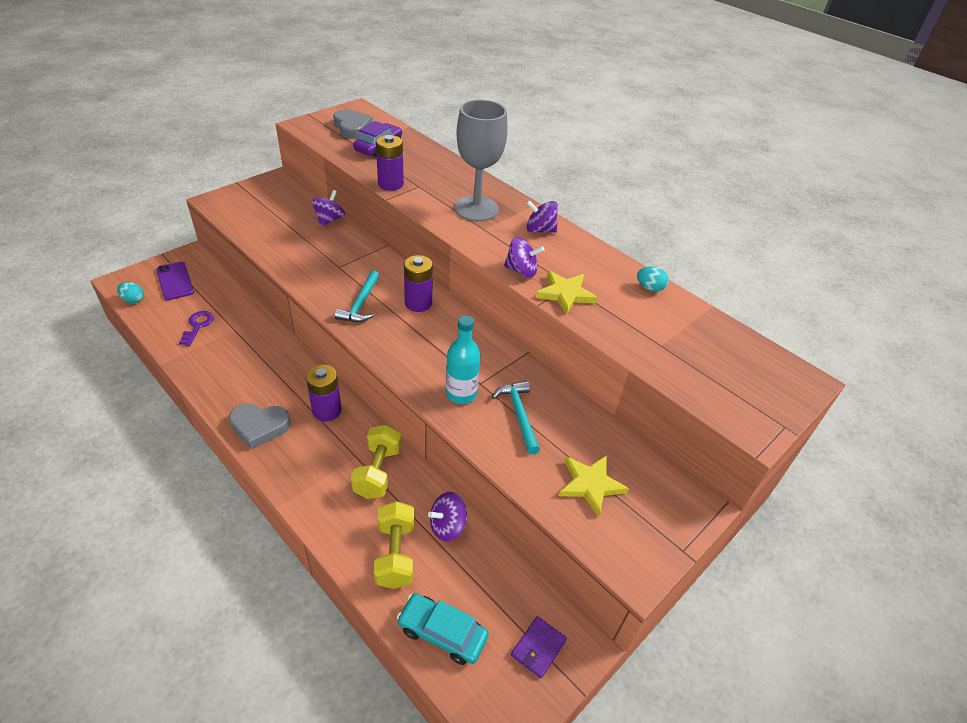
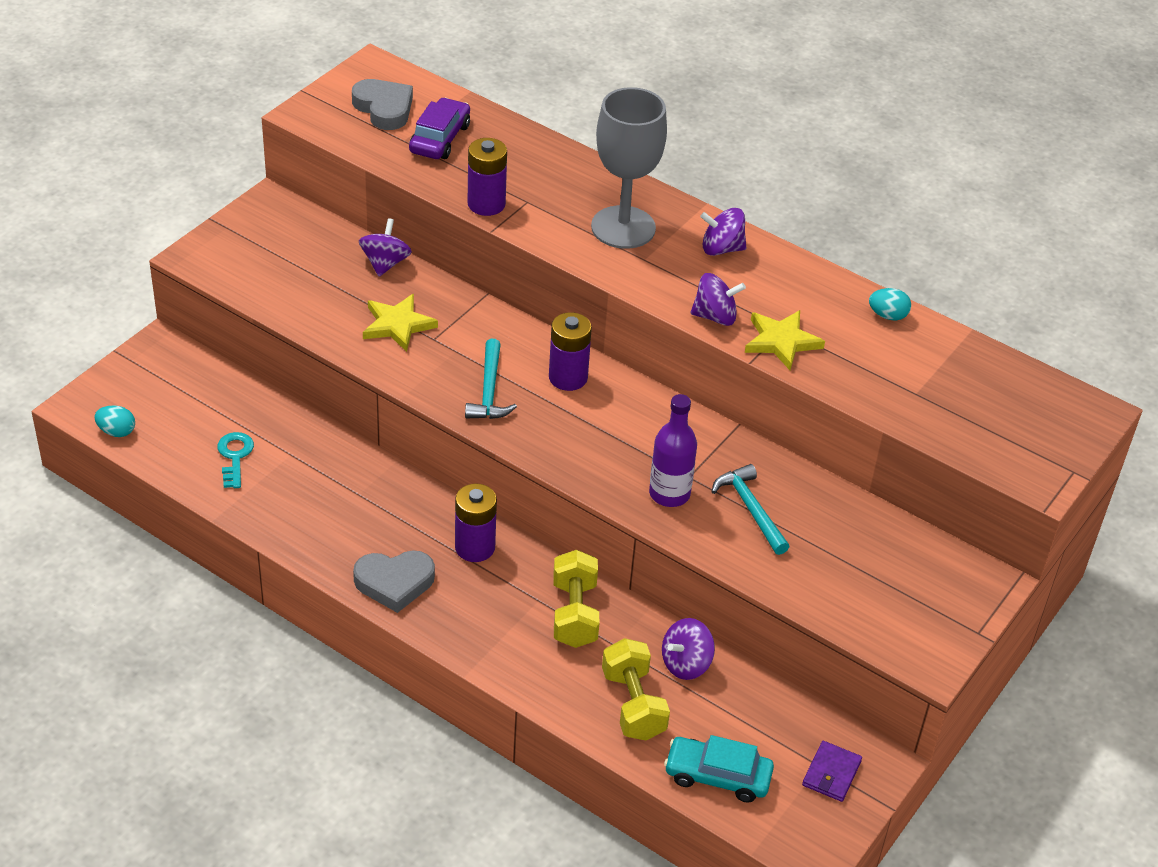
camera: 10 degrees left, 0 degrees up
purple phone [156,262,194,300] -> none
purple key [179,311,214,346] -> turquoise key [217,432,254,488]
turquoise bottle [446,315,480,404] -> purple bottle [649,394,697,507]
yellow star [559,455,629,517] -> yellow star moved to [363,294,438,352]

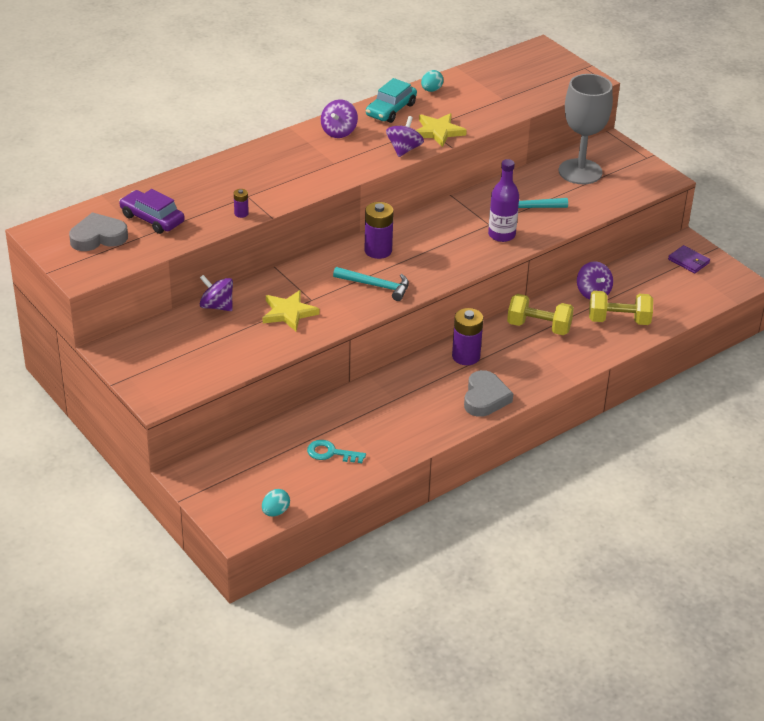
camera: 70 degrees left, 5 degrees down
purple battery [468,138,507,216] -> purple battery [234,189,249,218], size x0.49
grey goblet [591,87,667,249] -> grey goblet moved to [559,74,613,184]
turquoise car [664,735,774,803] -> turquoise car moved to [366,78,417,123]

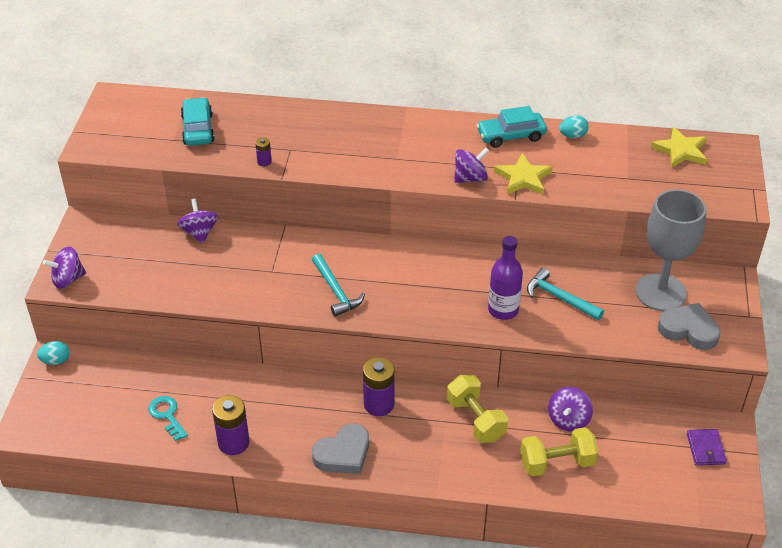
camera: 45 degrees right, 5 degrees up
grey heart [69,212,128,251] -> grey heart moved to [658,303,721,350]
purple car [119,189,185,234] -> turquoise car [181,97,215,146]
turquoise egg [262,489,290,516] -> turquoise egg moved to [37,341,70,365]
yellow star [263,290,320,331] -> yellow star moved to [651,127,707,168]
purple spinning top [321,99,358,138] -> purple spinning top moved to [43,246,86,289]
purple battery [365,202,394,259] -> purple battery moved to [212,395,249,455]
yellow dumbbell [589,291,653,325] -> yellow dumbbell turned 60 degrees counterclockwise [520,427,598,476]

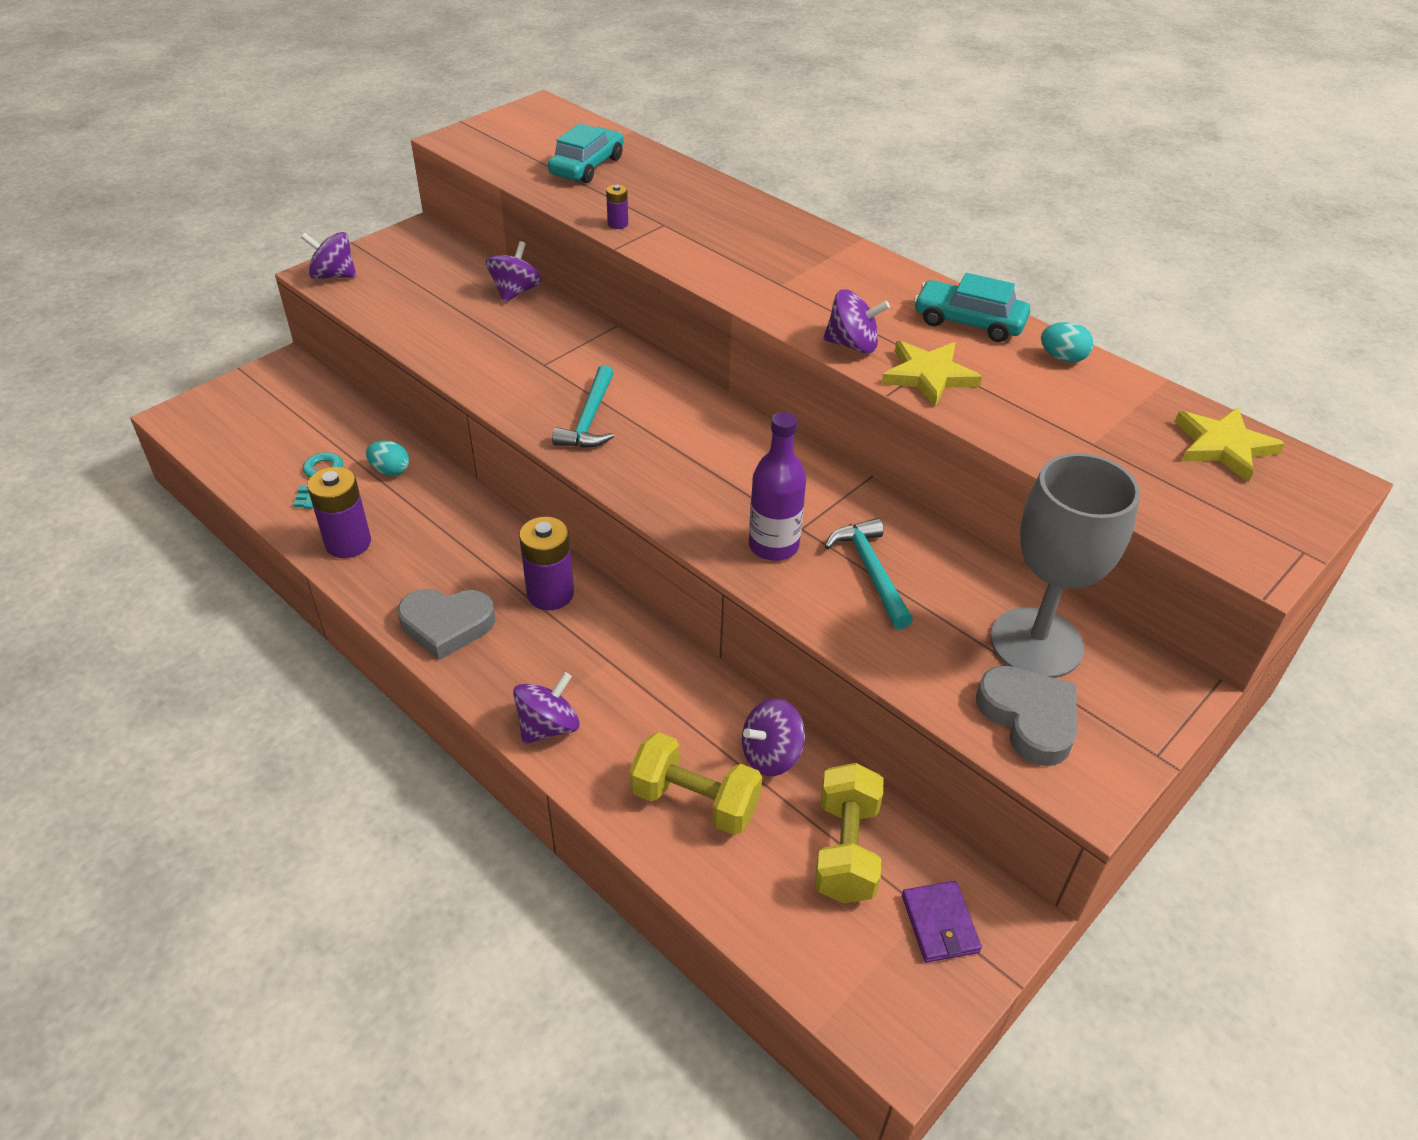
camera: 35 degrees right, 0 degrees up
turquoise egg [37,341,70,365] -> turquoise egg moved to [366,441,409,476]
yellow dumbbell [447,375,508,443] -> yellow dumbbell moved to [815,763,884,903]
purple wallet [687,429,727,465] -> purple wallet turned 45 degrees counterclockwise [902,881,982,963]
none -> purple spinning top [513,672,580,744]

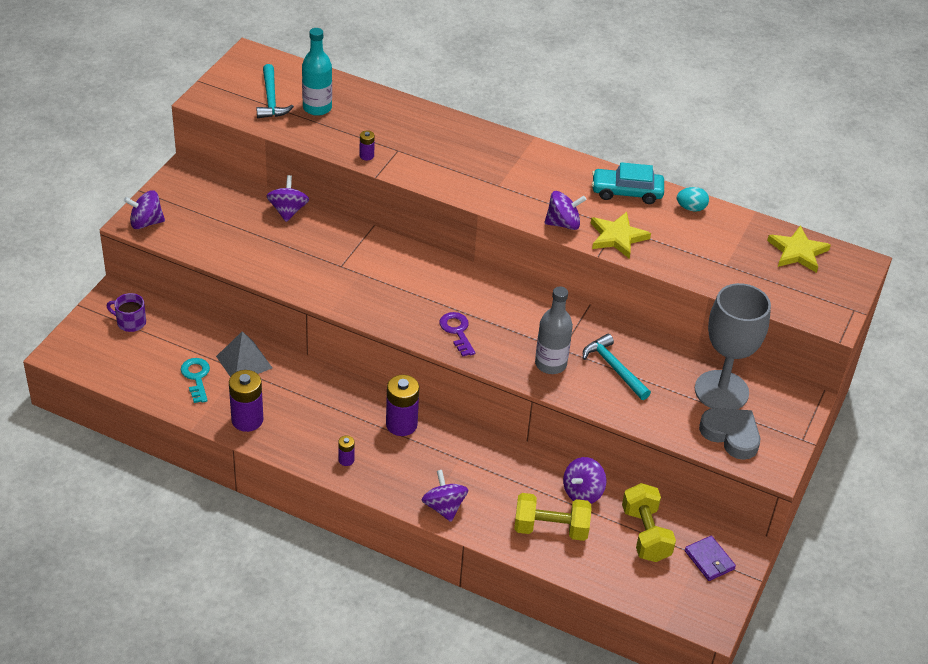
camera: 20 degrees left, 0 degrees up
turquoise egg [366,441,409,476] -> grey pyramid [216,331,272,377]
grey heart [398,589,495,660] -> purple battery [338,436,355,466]
purple spinning top [513,672,580,744] -> purple spinning top turned 45 degrees counterclockwise [422,470,468,522]
turquoise car [548,123,624,183] -> turquoise bottle [302,28,332,116]
turquoise hammer [552,365,614,448] -> turquoise hammer moved to [256,64,294,118]
purple bottle [749,412,806,561] -> grey bottle [535,287,573,374]
none -> purple mug [107,293,146,332]
none -> purple key [439,312,475,357]

